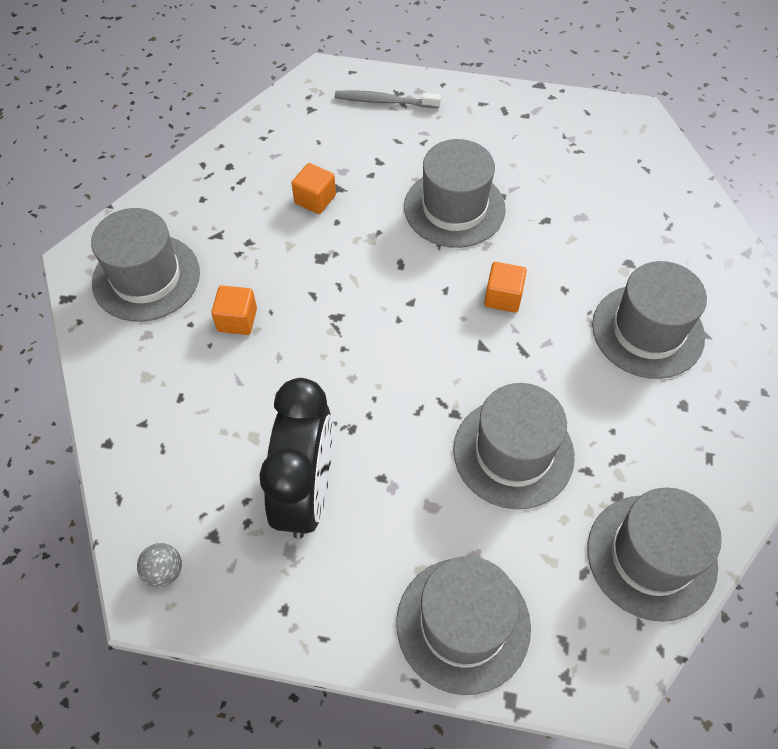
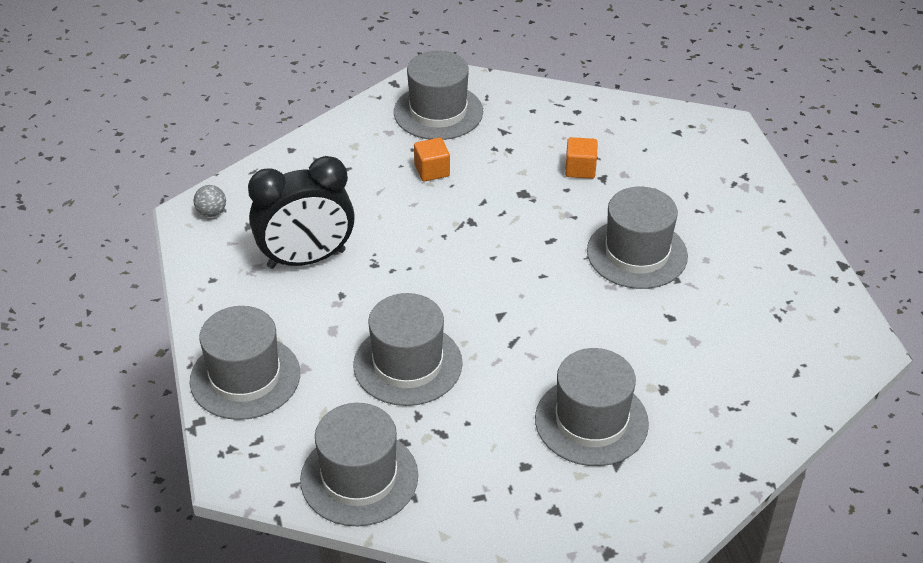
camera: 65 degrees right, 15 degrees down
grey toothbrush [335,90,441,108] -> none
orange cube [484,262,527,313] -> none

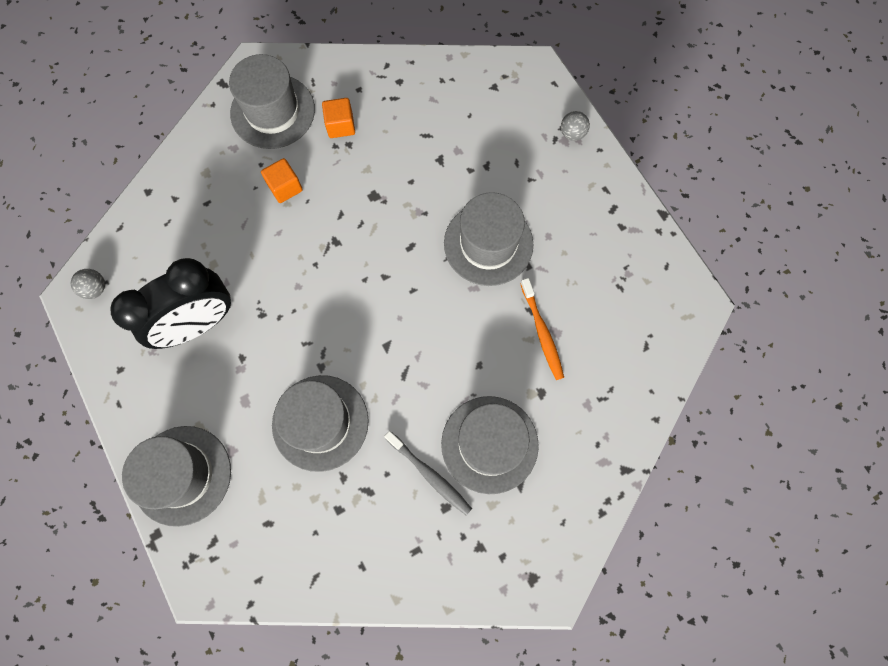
camera: 15 degrees left, 30 degrees up
grey hat [300,403,418,526] -> none
orange cube [565,137,598,179] -> orange cube moved to [322,98,355,138]
none -> grey toothbrush [384,431,472,515]
none -> orange toothbrush [520,278,564,380]
none -> grey ball [561,111,590,141]

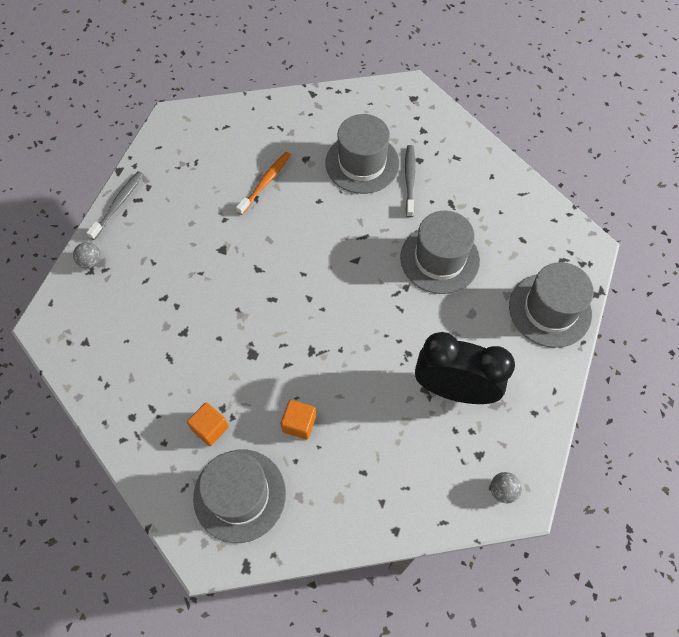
camera: 130 degrees left, 10 degrees down
grey hat [444,192,534,286] -> none
none -> grey toothbrush [86,171,143,240]

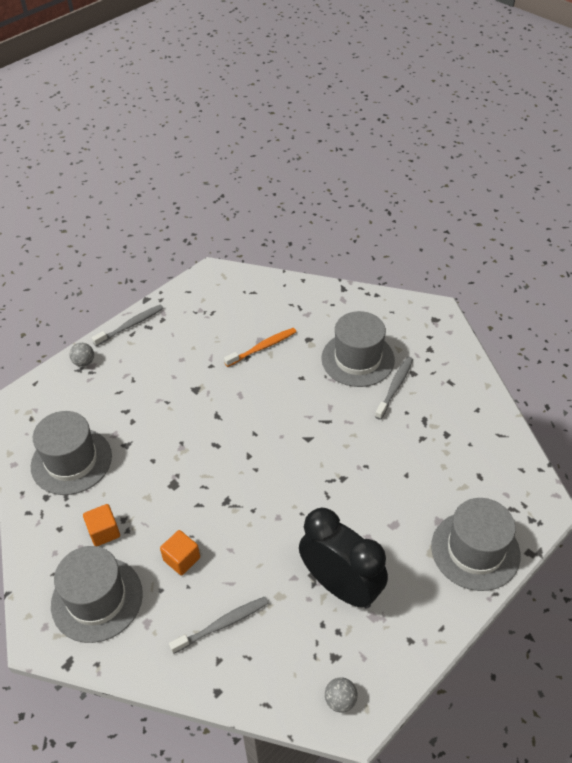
camera: 25 degrees right, 15 degrees down
grey hat [400,210,480,294] -> grey hat moved to [31,411,112,495]
none -> grey toothbrush [169,597,268,654]

